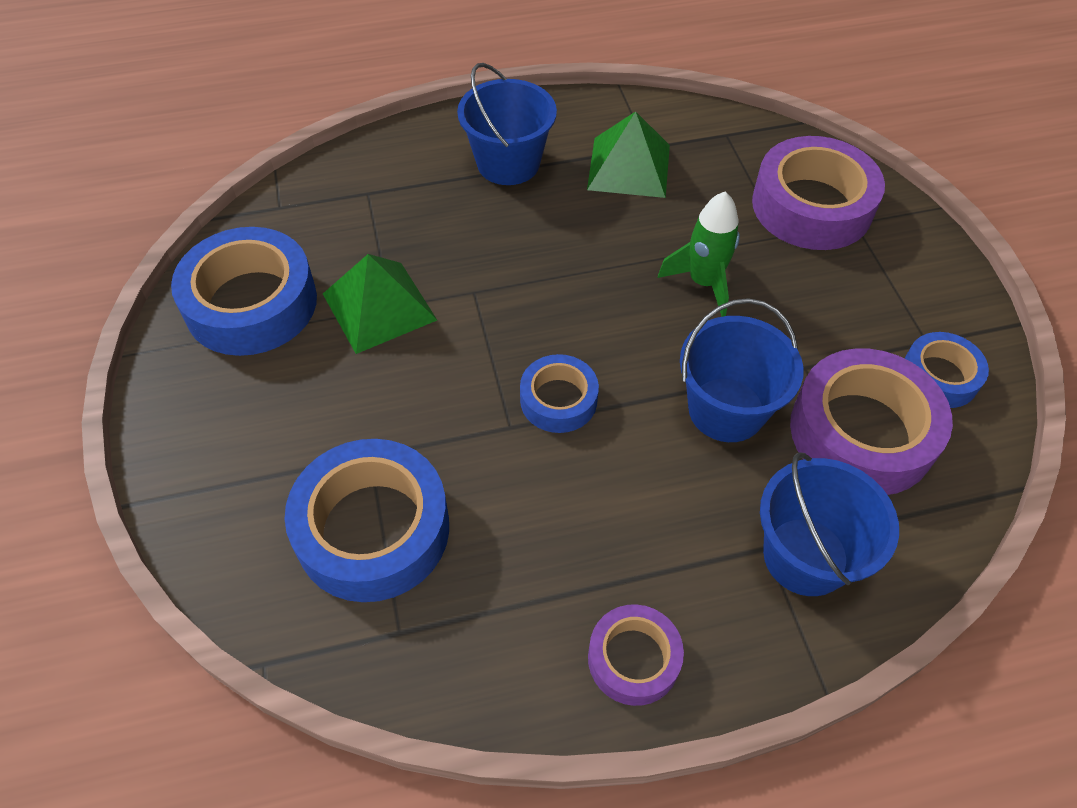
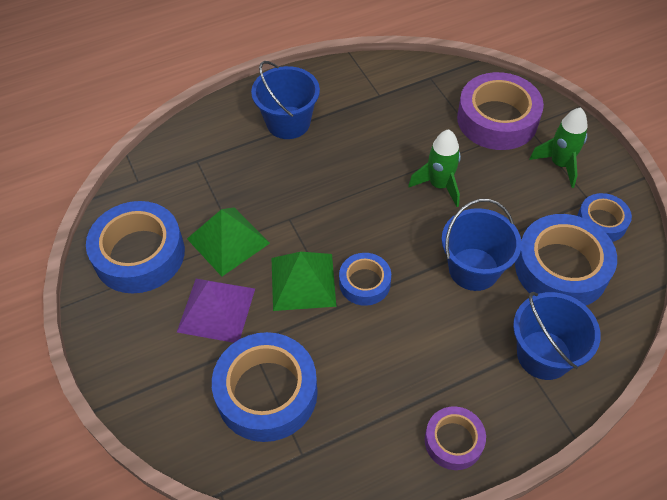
camera: 10 degrees left, 0 degrees up
green pyramid [587,111,670,198] -> green pyramid moved to [271,252,336,311]
purple tape [790,348,953,495] -> blue tape [515,214,617,305]
none -> purple pyramid [177,279,255,343]
none -> green rocket [529,107,588,188]

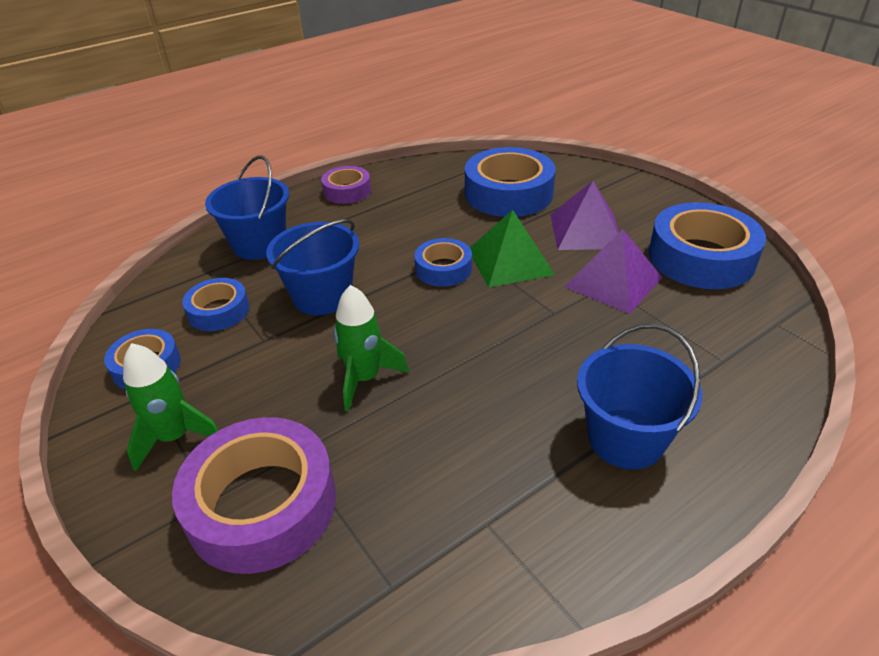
camera: 170 degrees right, 15 degrees down
green pyramid [187,207,270,276] -> purple pyramid [564,229,662,314]
blue tape [515,214,617,305] -> blue tape [182,278,250,331], size x0.55

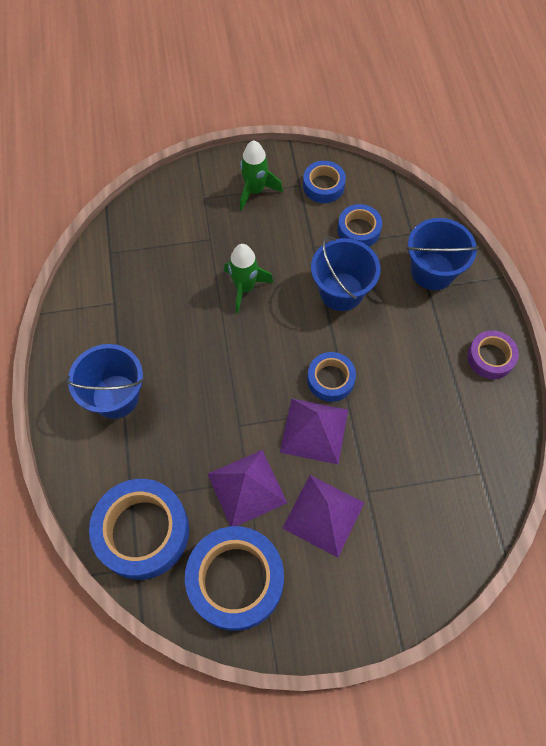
camera: 115 degrees right, 25 degrees up
purple tape [172,417,336,574] -> none
blue tape [465,147,556,217] -> blue tape moved to [89,479,189,580]
green pyramid [470,210,555,288] -> purple pyramid [280,398,348,464]

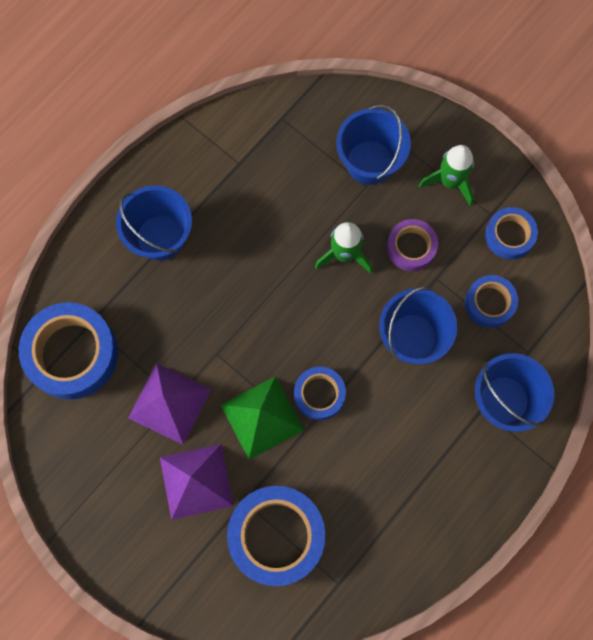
camera: 50 degrees right, 10 degrees up
blue tape [185,526,284,631] -> blue tape moved to [227,486,325,586]
purple pyramid [280,398,348,464] -> green pyramid [221,376,304,460]
purple tape [467,330,519,379] -> purple tape moved to [387,219,438,271]
none -> blue bucket [336,104,411,185]

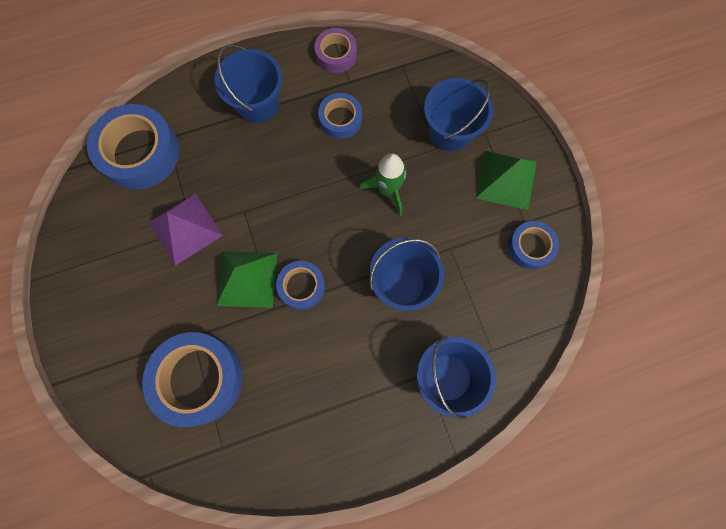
camera: 30 degrees right, 0 degrees up
purple pyramid [160,444,234,520] -> none
purple tape [387,219,438,271] -> purple tape moved to [314,28,357,73]
green rocket [419,145,474,206] -> green pyramid [475,151,537,210]
blue tape [465,275,518,328] -> blue tape moved to [318,93,362,139]

